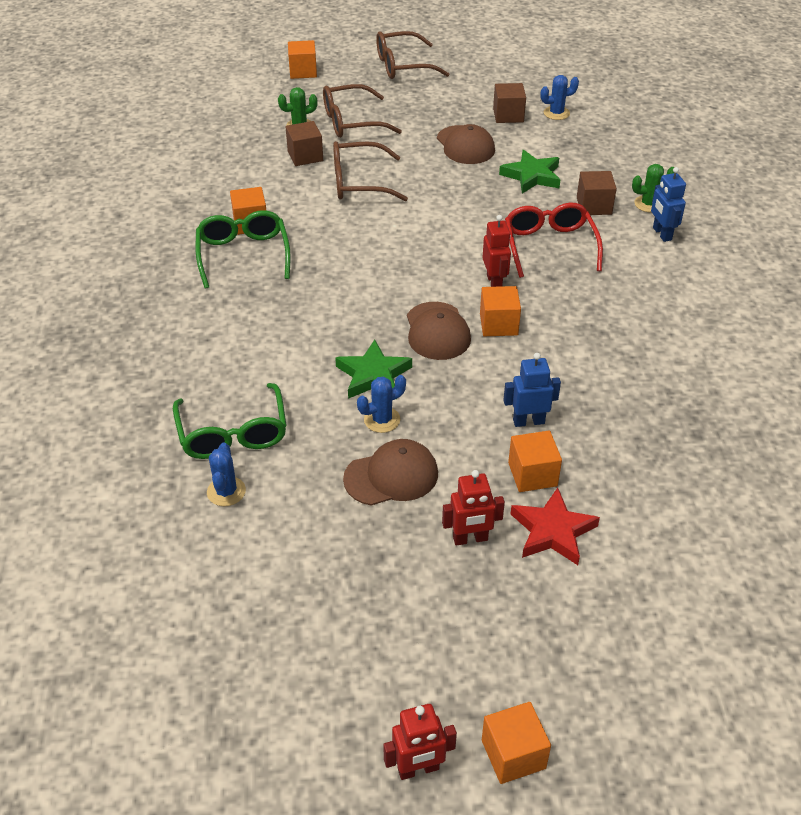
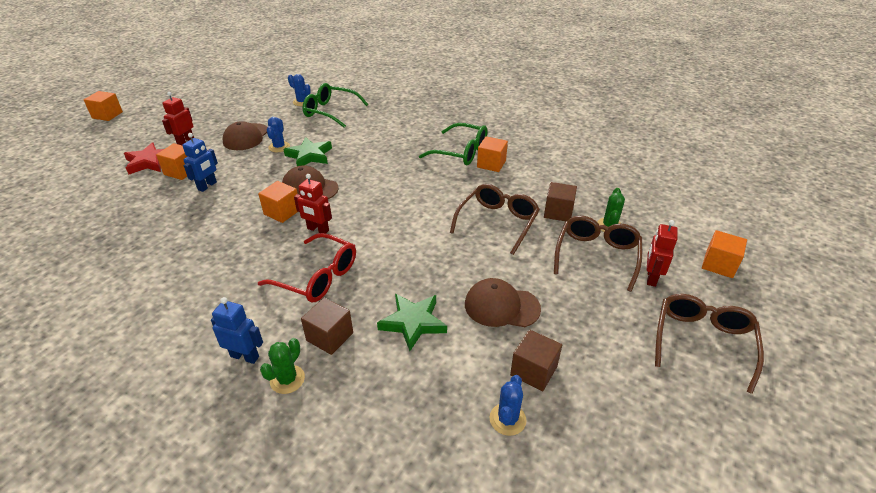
camera: 125 degrees right, 5 degrees down
red robot [383,704,457,780] -> red robot moved to [647,220,678,287]

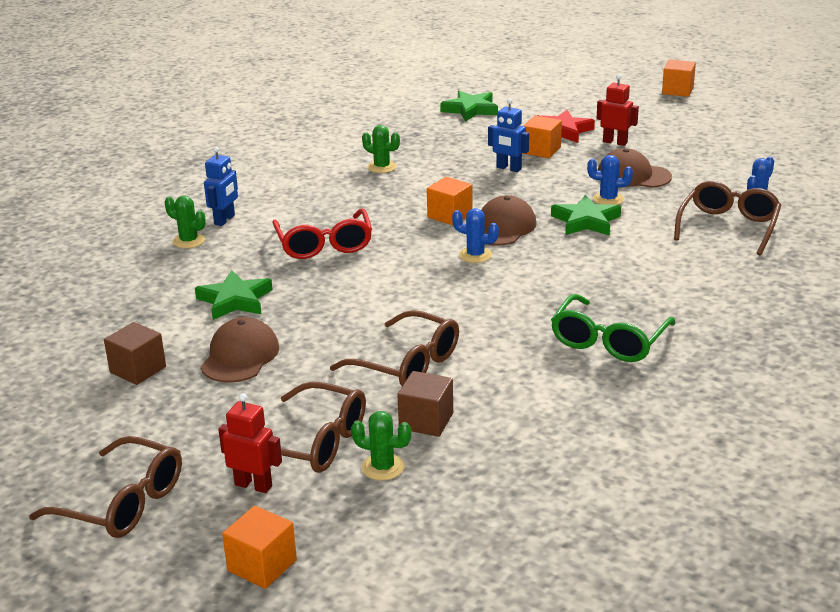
camera: 95 degrees right, 10 degrees down
red glasses [258,233,356,302] -> red glasses turned 45 degrees counterclockwise [272,209,372,259]
red robot [294,174,332,234] -> none
brown cube [301,297,353,355] -> none
green glasses [302,83,368,128] -> brown glasses [674,181,781,255]
orange cube [477,136,508,172] -> none
blue cactus [489,375,526,436] -> blue cactus moved to [452,208,499,263]
none -> green cactus [362,125,400,173]
none -> green star [440,91,498,122]

